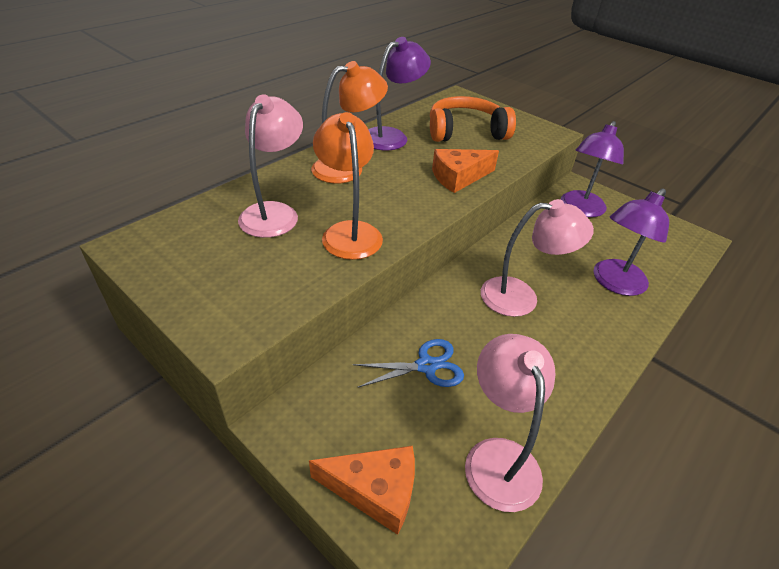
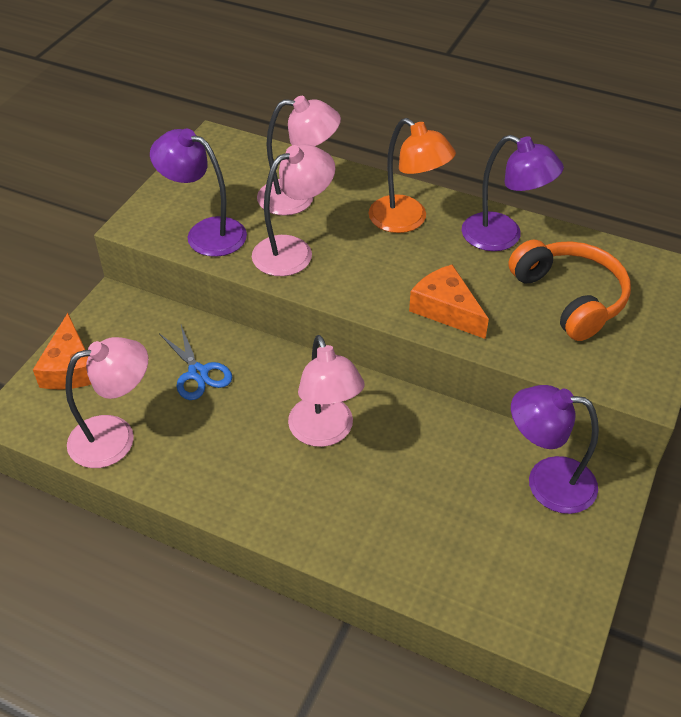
camera: 75 degrees right, 5 degrees up
orange lamp [313,112,383,260] -> pink lamp [252,144,336,276]
purple lamp [593,188,669,296] -> purple lamp moved to [150,128,247,257]

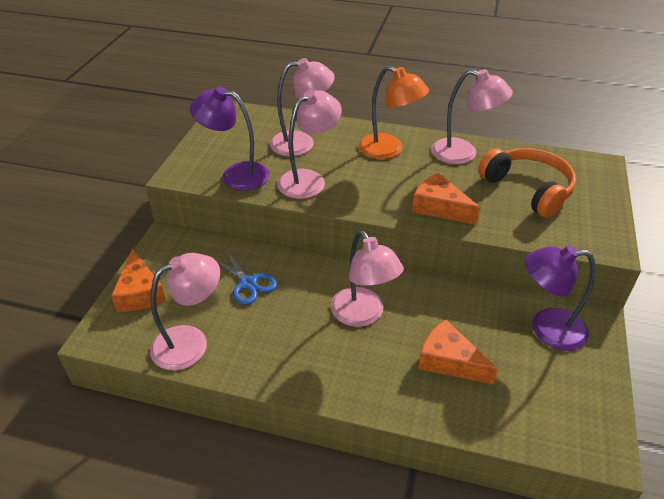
camera: 10 degrees left, 5 degrees down
purple lamp [462,135,564,251] -> pink lamp [431,69,513,164]
none -> orange cheese [418,320,498,384]

